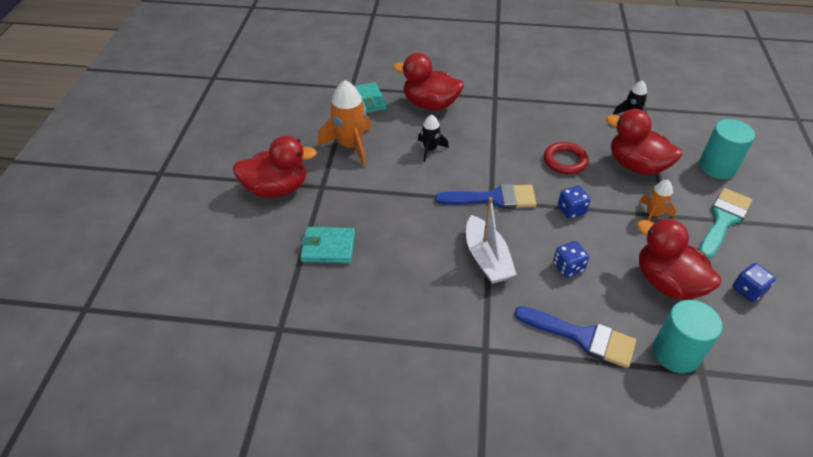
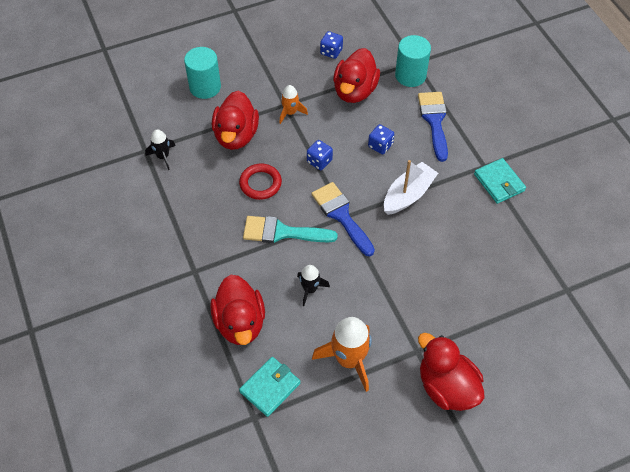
camera: 120 degrees left, 10 degrees up
turquoise wallet [300,227,355,264] -> turquoise wallet moved to [474,158,526,204]
turquoise brush [699,188,752,259] -> turquoise brush moved to [243,216,338,243]

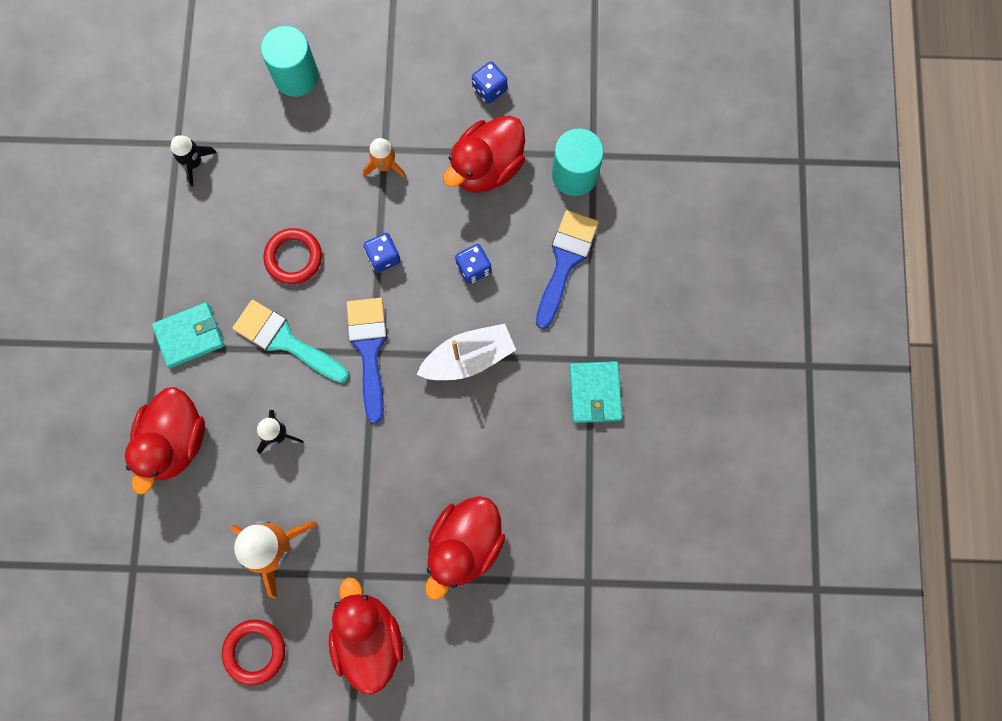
camera: 25 degrees right, 20 degrees up
red duck [212,91,259,150] -> red duck moved to [425,496,505,600]
turquoise wallet [239,357,300,417] -> turquoise wallet moved to [152,302,224,368]
none -> red ring [222,620,285,685]

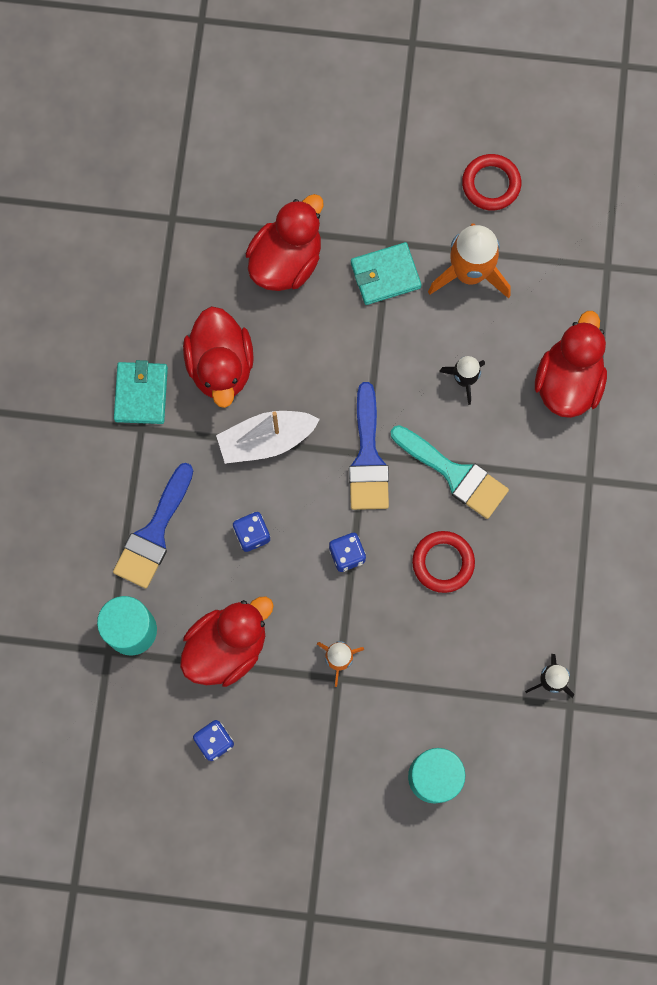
camera: 175 degrees left, 0 degrees up
turquoise wallet [152,302,224,368] -> turquoise wallet moved to [351,242,422,305]
red duck [329,578,404,694] -> red duck moved to [183,306,254,408]

